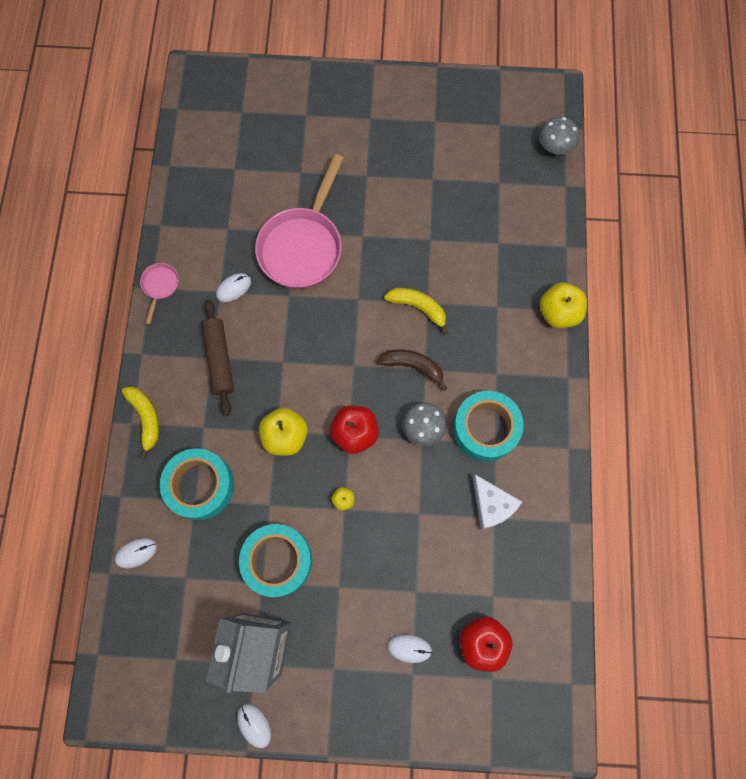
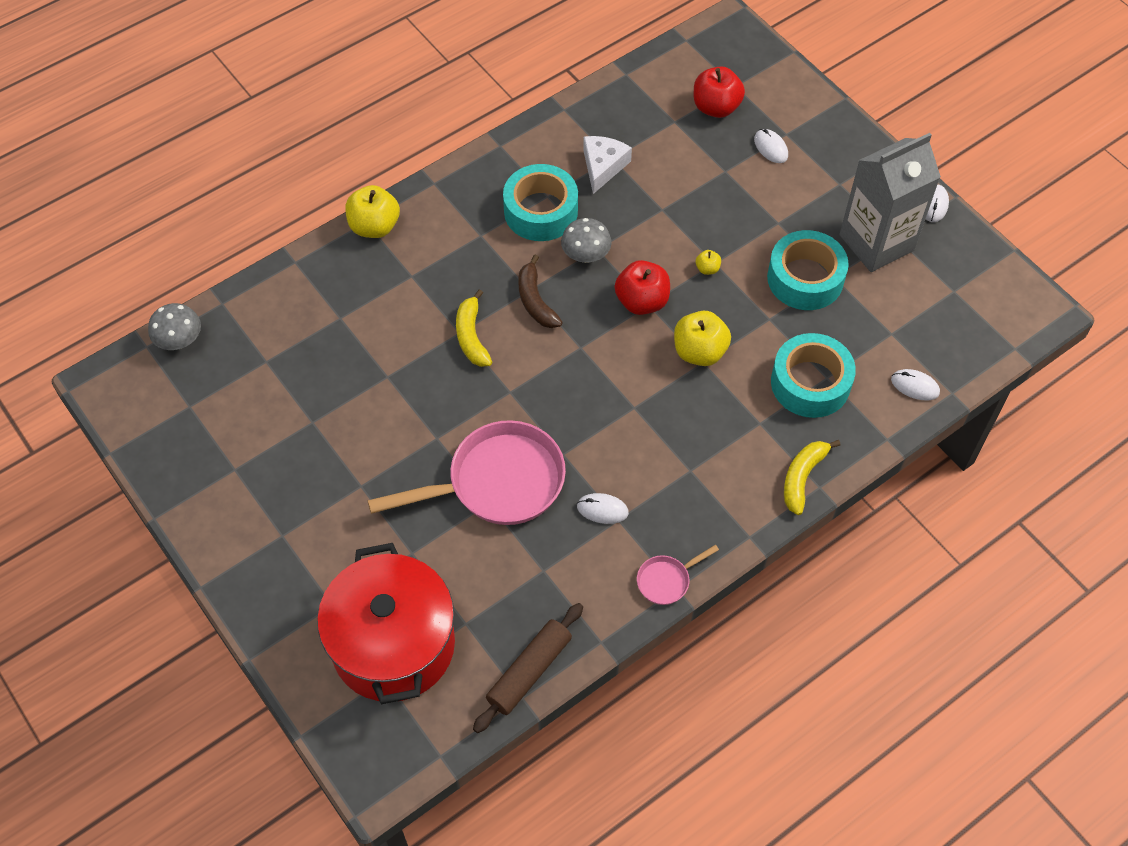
camera: 130 degrees left, 15 degrees down
brown rolling pin [202,300,234,416] -> brown rolling pin moved to [473,603,583,733]
none -> red pot [317,543,455,704]

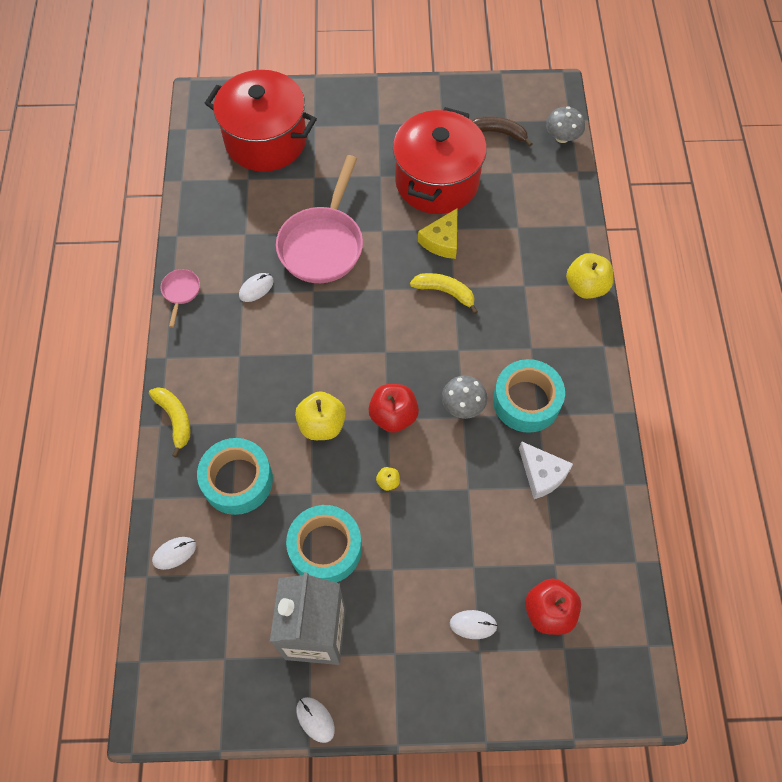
camera: 125 degrees right, 5 degrees up
brown rolling pin [473,603,583,733] -> none
brown banana [518,255,563,328] -> brown banana moved to [472,116,533,147]
none -> red pot [393,107,487,214]
none -> yellow cheese [418,208,457,259]

